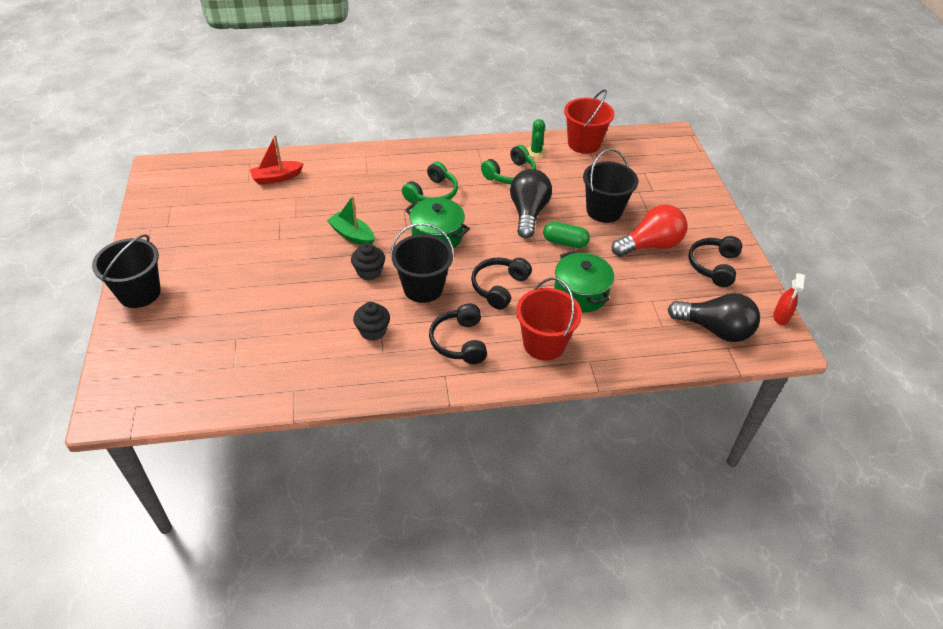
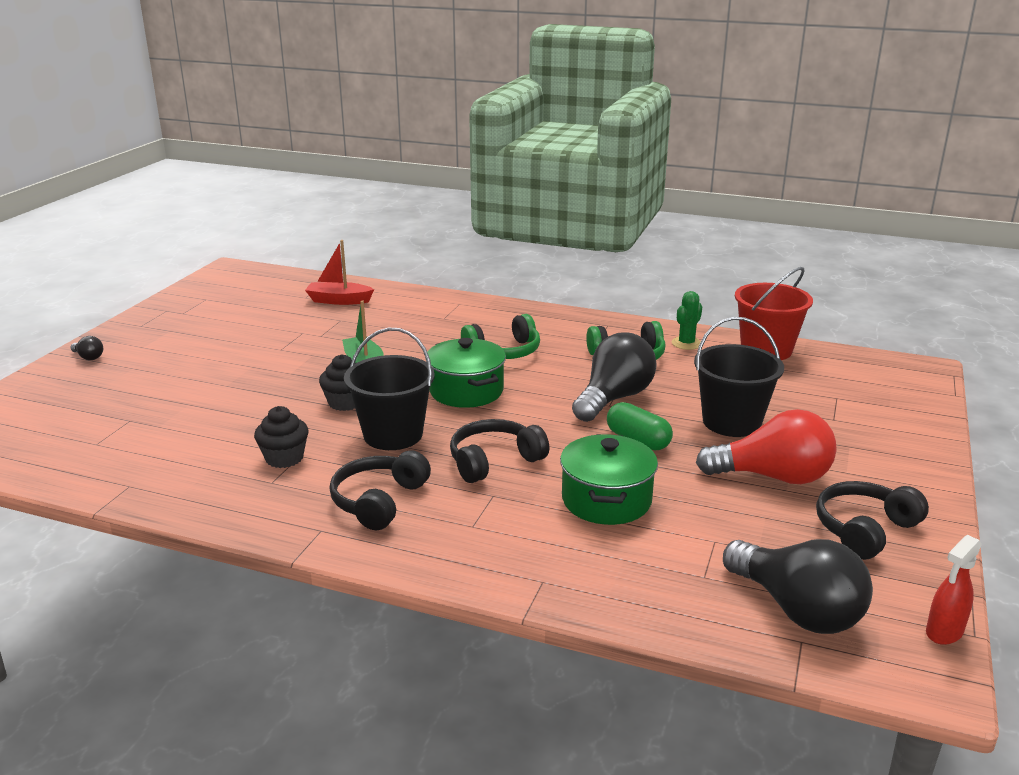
camera: 30 degrees right, 20 degrees down
black bucket [92,234,161,308] -> black light bulb [70,336,103,360]
red bucket [516,278,582,360] -> none

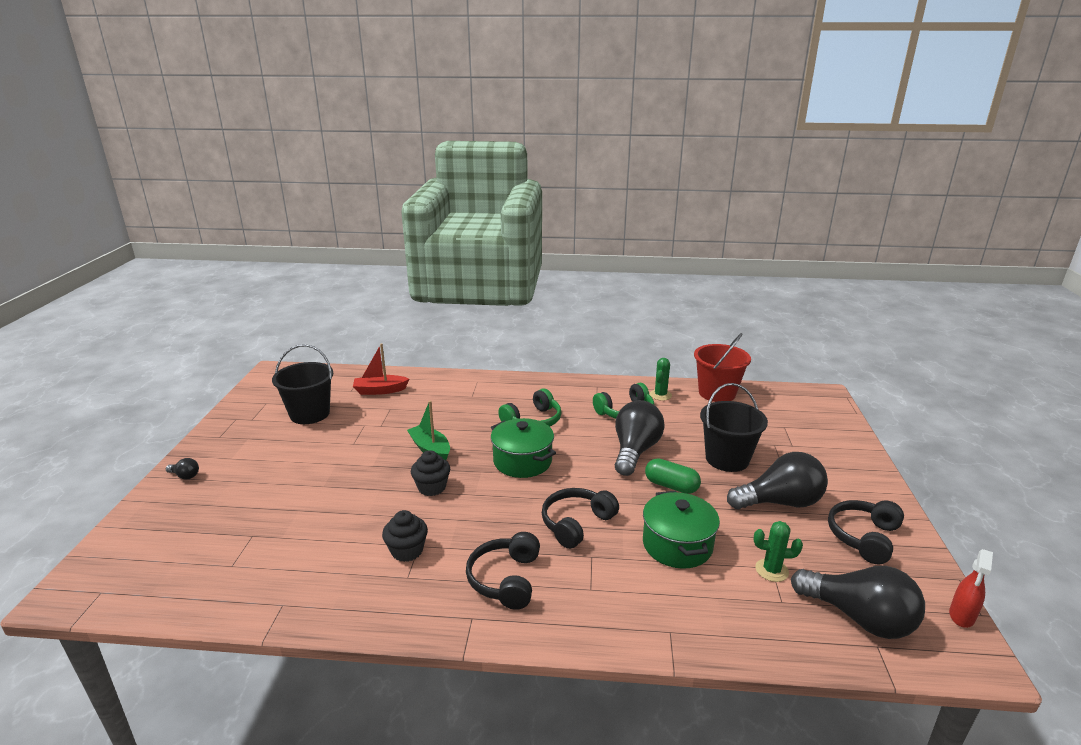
camera: 15 degrees left, 0 degrees up
black bucket [344,328,435,450] -> black bucket moved to [272,344,333,424]
red light bulb [696,409,837,484] -> black light bulb [727,452,828,510]
none -> green cactus [754,521,803,582]

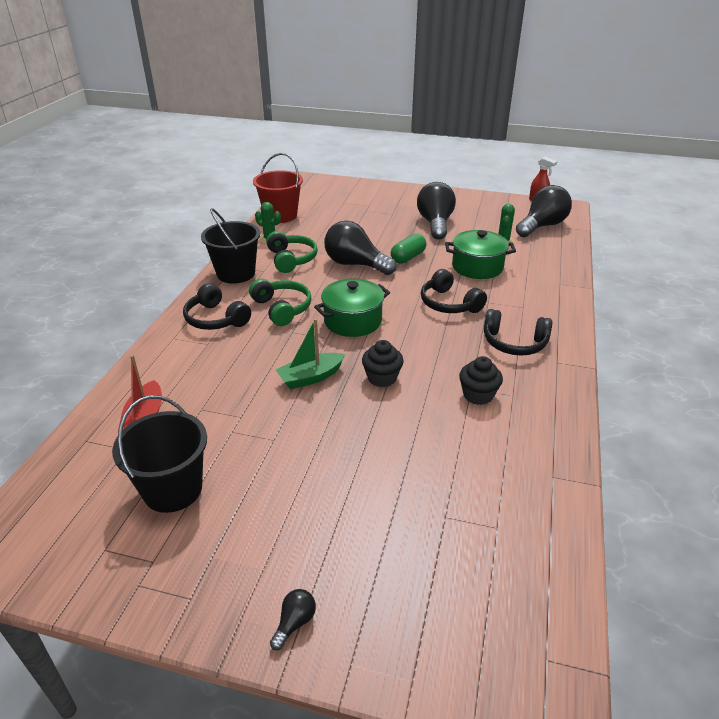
camera: 80 degrees left, 10 degrees up
black bucket [700,383,768,472] -> black bucket moved to [201,208,260,283]
black headphones [828,500,904,564] -> black headphones moved to [183,283,251,330]

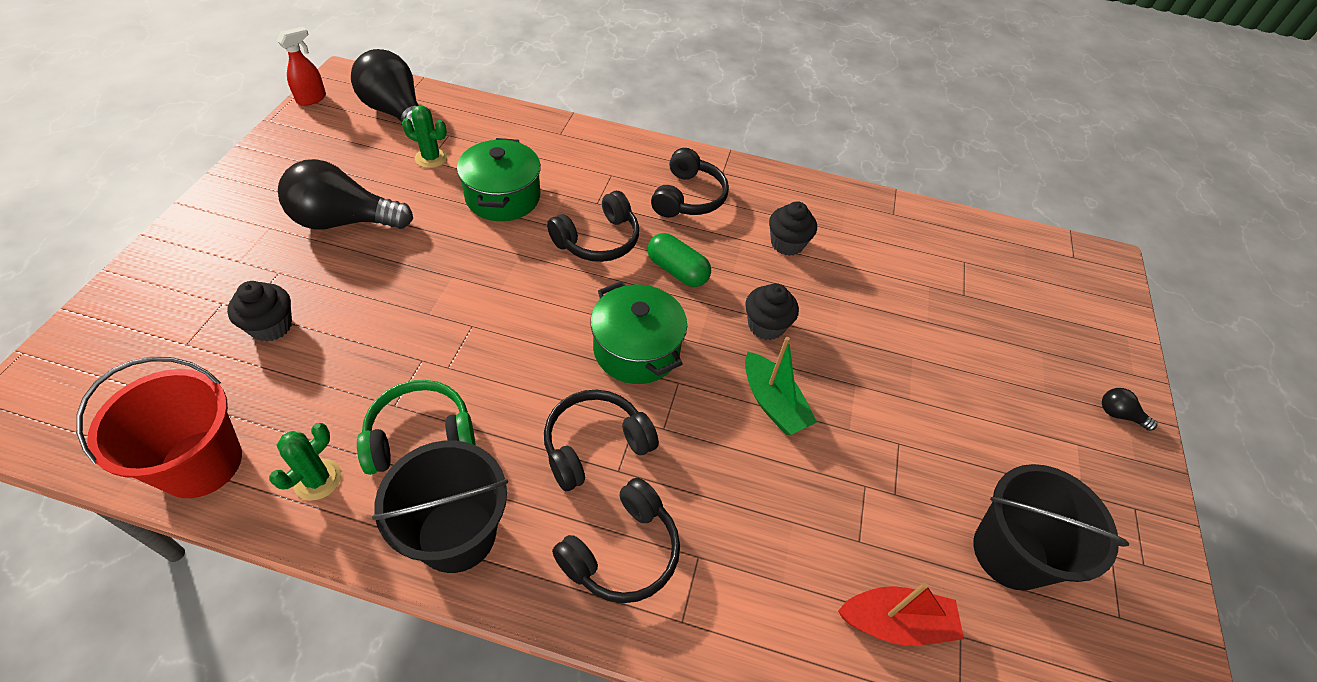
camera: 95 degrees left, 15 degrees up
green headphones [249,279,312,326] -> black headphones [544,390,659,491]
black light bulb [324,221,397,275] -> none
green capsule [391,234,427,264] -> green capsule moved to [648,233,711,287]
none -> black cupcake [227,281,292,342]

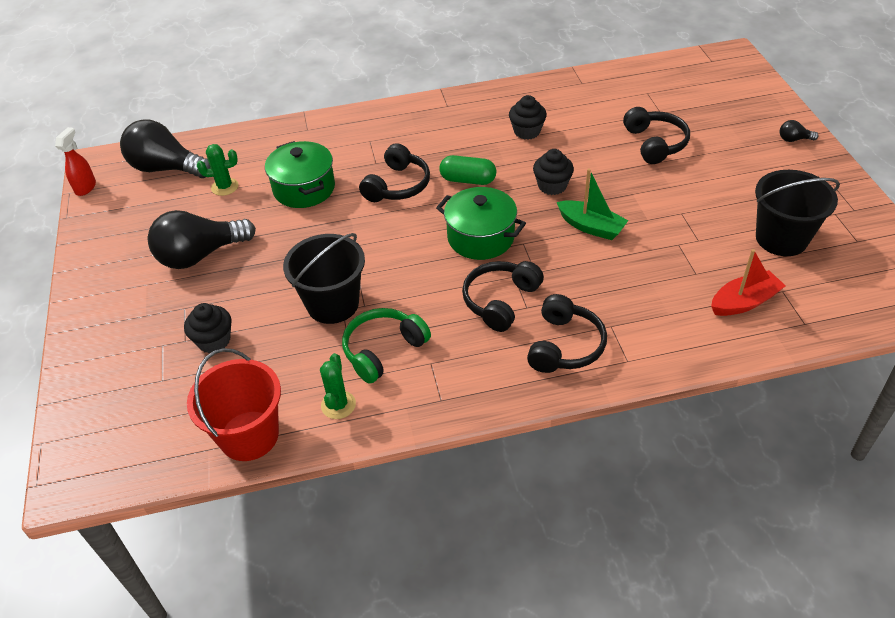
camera: 20 degrees left, 5 degrees down
black bucket [372,441,508,573] -> black bucket moved to [283,233,365,324]
black headphones [651,148,729,218] -> black headphones moved to [623,107,690,164]

